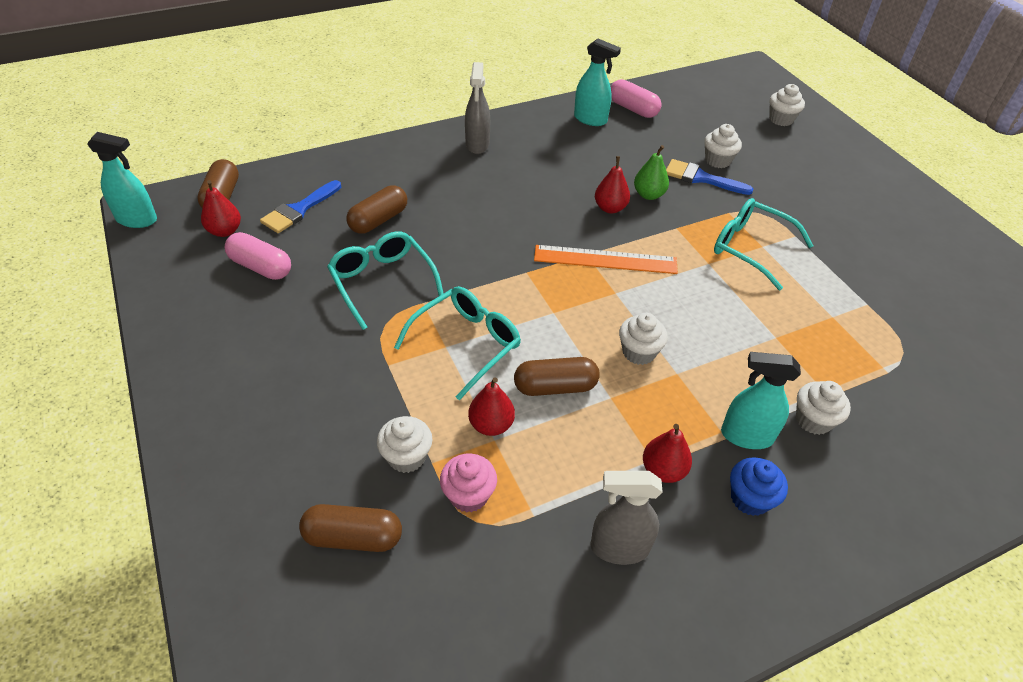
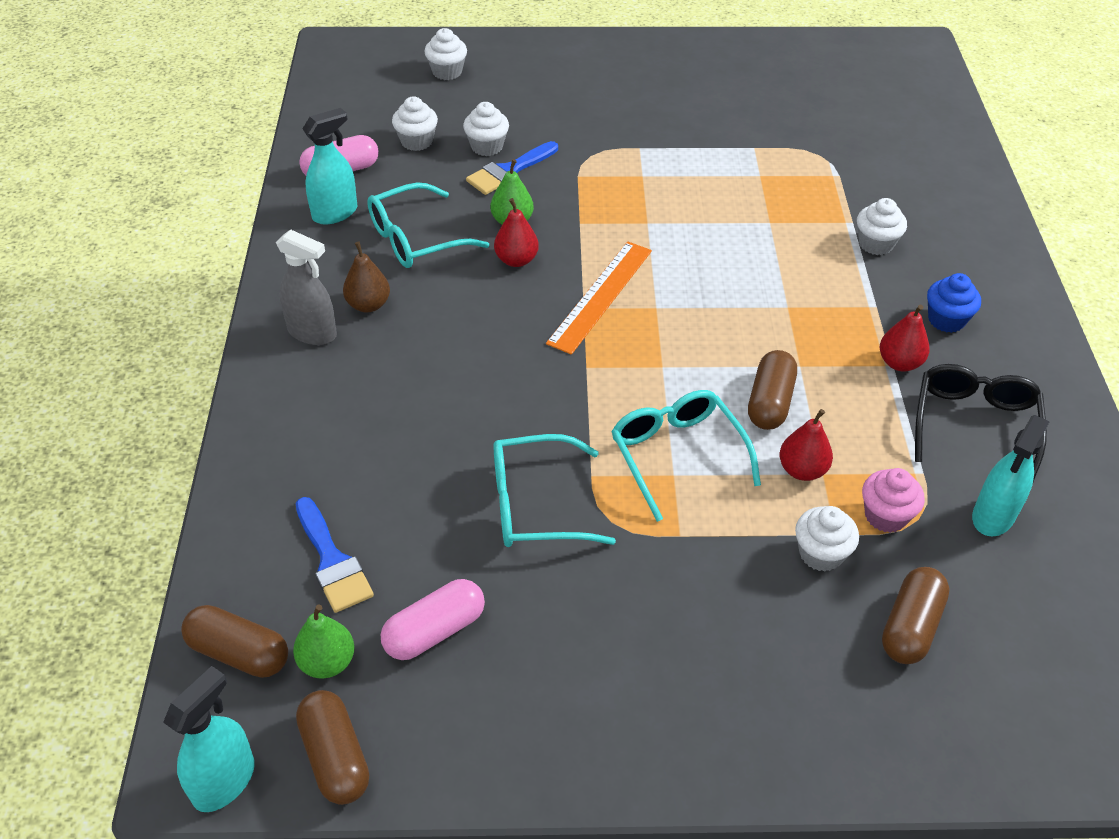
camera: 65 degrees left, 0 degrees up
red pear [201,180,241,237] -> green pear [293,605,355,679]
brown capsule [346,185,407,234] -> brown capsule moved to [296,690,369,805]
grey spray bottle [590,471,663,565] -> black glasses [915,364,1047,482]
white cupcake [619,313,668,365] -> white cupcake moved to [392,96,438,151]
turquoise glasses [714,198,813,290] -> turquoise glasses moved to [367,182,489,268]
turquoise spray bottle [721,352,801,449] -> turquoise spray bottle moved to [972,415,1049,536]
none -> brown pear [343,242,390,312]

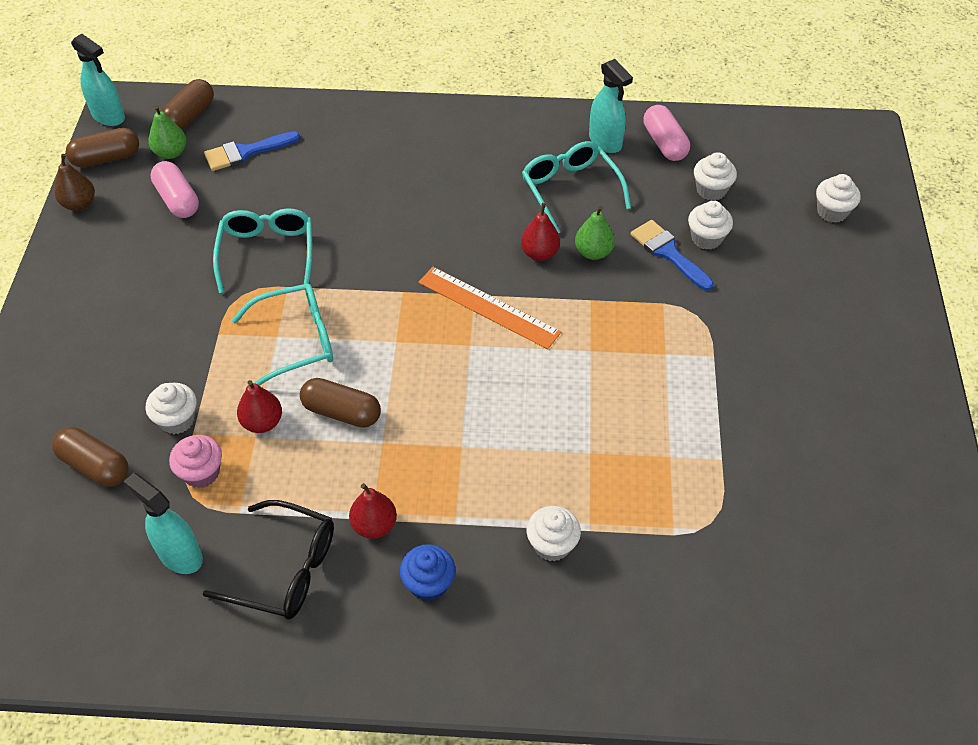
camera: 95 degrees right, 5 degrees up
grey spray bottle [276,229,337,345] -> none
brown pear [343,242,390,312] -> brown pear moved to [55,154,95,211]

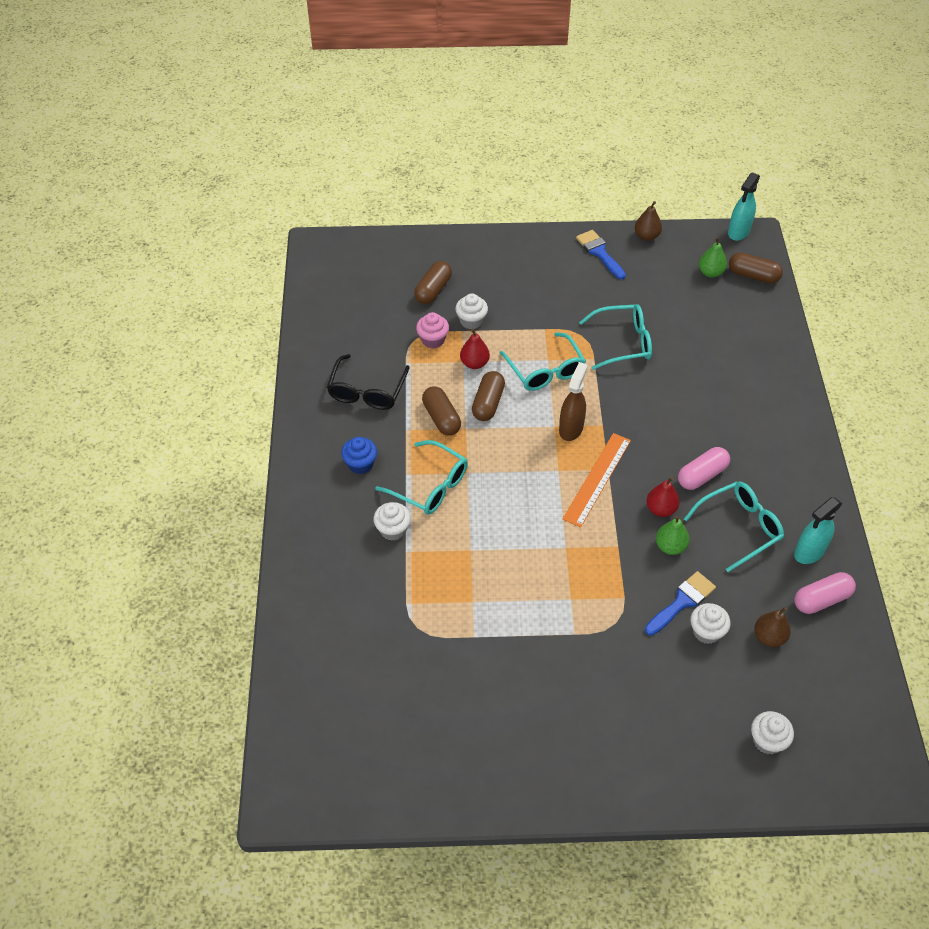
camera: 85 degrees right, 0 degrees up
brown capsule [66,128,139,168] -> brown capsule moved to [422,386,461,435]
turquoise spray bottle [124,473,203,574] -> none
pink capsule [150,161,199,218] -> pink capsule moved to [678,447,730,490]
blue brush [204,131,300,171] -> blue brush moved to [576,230,626,279]
red pear [349,483,397,539] -> none
white cupcake [694,152,737,201] -> brown pear [754,607,791,647]
none -> turquoise glasses [376,440,468,515]
none -> brown spray bottle [559,362,588,441]

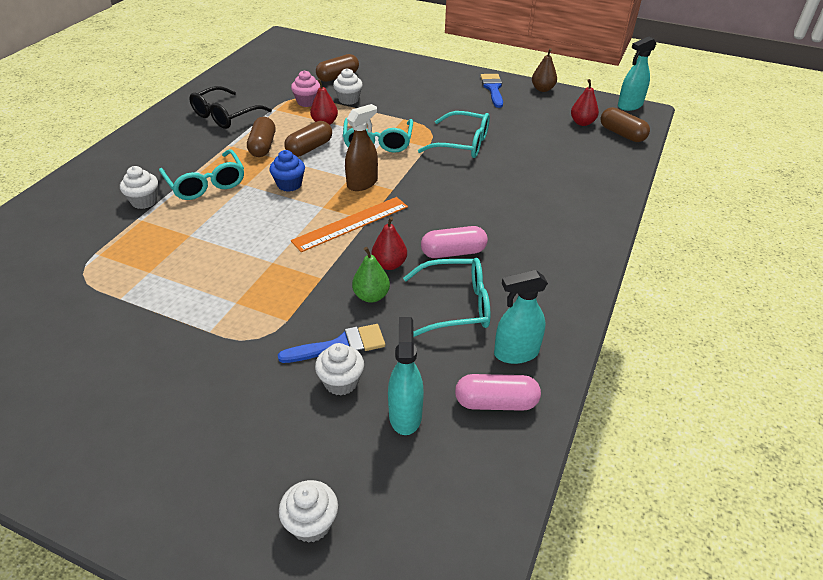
camera: 25 degrees right, 10 degrees down
blue cupcake [341,437,377,474] -> blue cupcake moved to [270,150,305,192]
green pear [699,237,727,278] -> red pear [571,79,599,126]
brown pear [754,607,791,647] -> turquoise spray bottle [388,317,424,435]

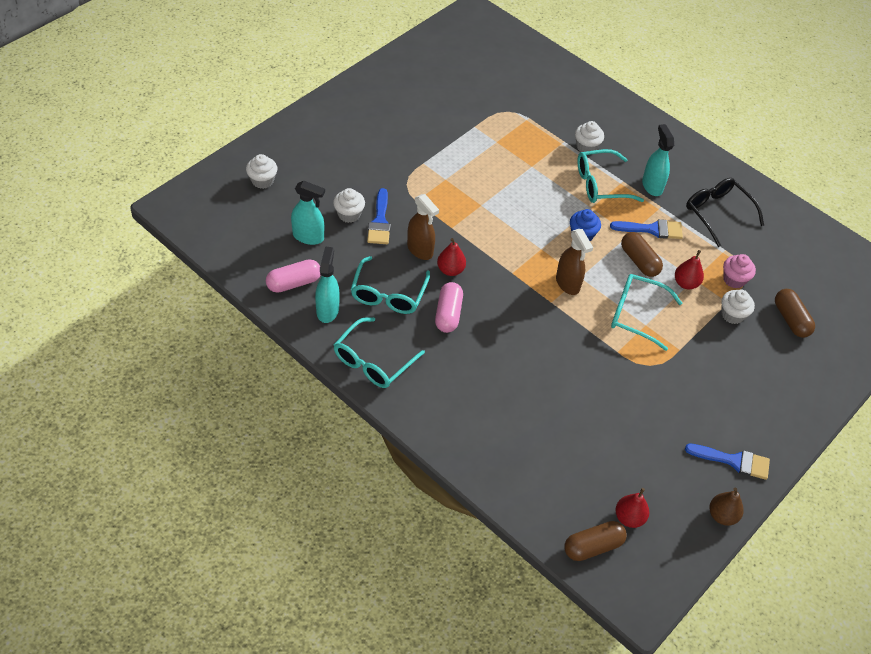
camera: 105 degrees right, 10 degrees up
brown capsule [247,117,275,157] -> blue brush [610,219,683,239]
orange ruler [291,197,408,252] -> none
green pear [352,247,390,303] -> brown spray bottle [407,194,439,260]
turquoise glasses [418,111,490,158] -> turquoise glasses moved to [334,317,425,388]
pink capsule [455,374,541,411] -> pink capsule turned 45 degrees clockwise [266,259,320,293]
turquoise spray bottle [618,37,657,111] -> turquoise spray bottle moved to [642,124,674,196]

